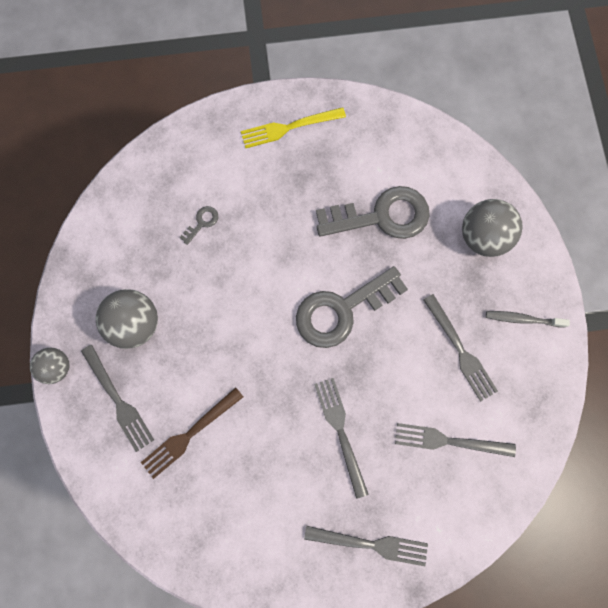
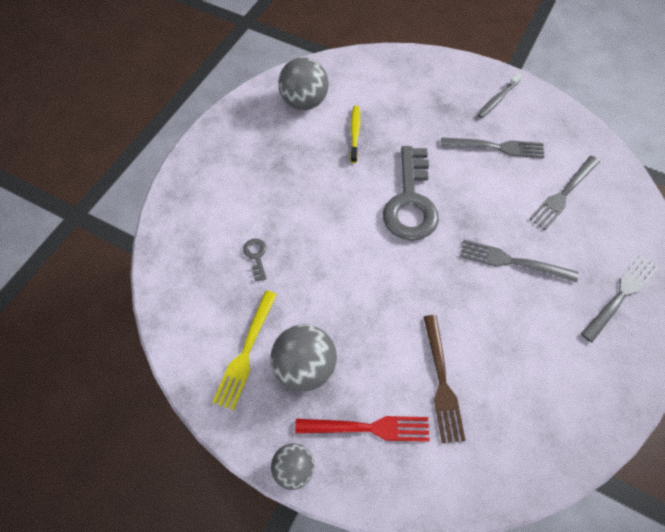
camera: 55 degrees left, 15 degrees down
grey fork [81,345,154,452] -> red fork [295,416,430,442]
yellow fork [241,107,346,148] -> yellow fork moved to [212,290,277,410]
grey key [316,186,430,239] -> yellow toothbrush [350,106,360,163]
grey ball [462,199,523,257] -> grey ball moved to [278,57,329,110]

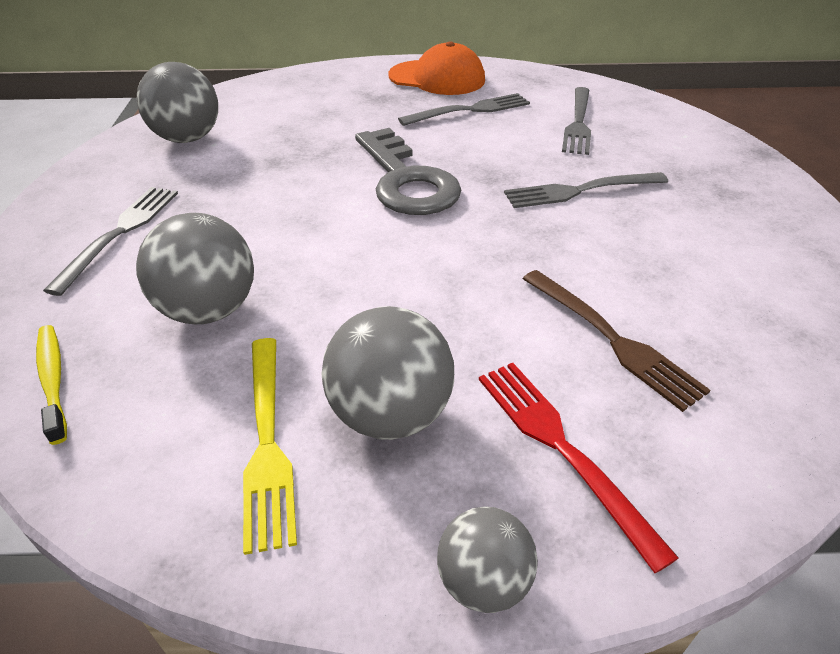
camera: 30 degrees left, 20 degrees down
grey key [243,238,267,282] -> grey ball [136,213,254,324]
red fork [295,416,430,442] -> red fork turned 90 degrees counterclockwise [479,363,679,573]
yellow toothbrush [350,106,360,163] -> yellow toothbrush moved to [36,325,67,445]
grey toothbrush [477,73,522,118] -> orange cap [388,41,485,95]
grey fork [581,255,659,342] -> grey fork moved to [43,187,178,296]

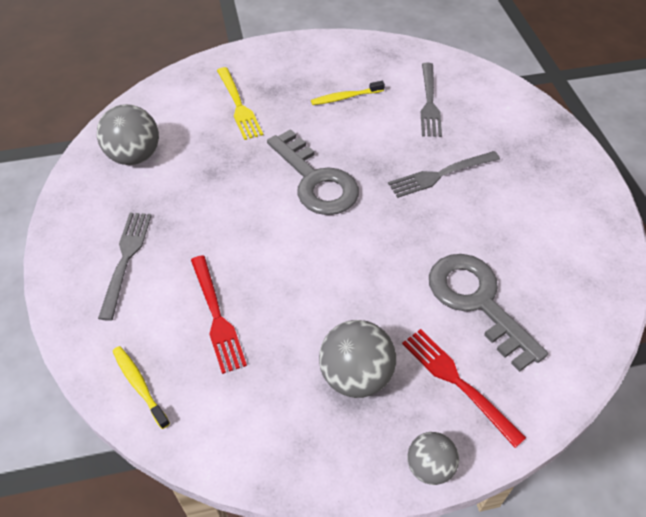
camera: 10 degrees left, 10 degrees up
grey ball [136,213,254,324] -> red fork [191,255,247,374]
yellow fork [243,338,297,555] -> yellow fork moved to [217,67,263,140]
orange cap [388,41,485,95] -> none
grey fork [398,93,530,126] -> yellow toothbrush [311,81,385,105]
brown fork [523,270,711,412] -> grey key [429,254,548,372]

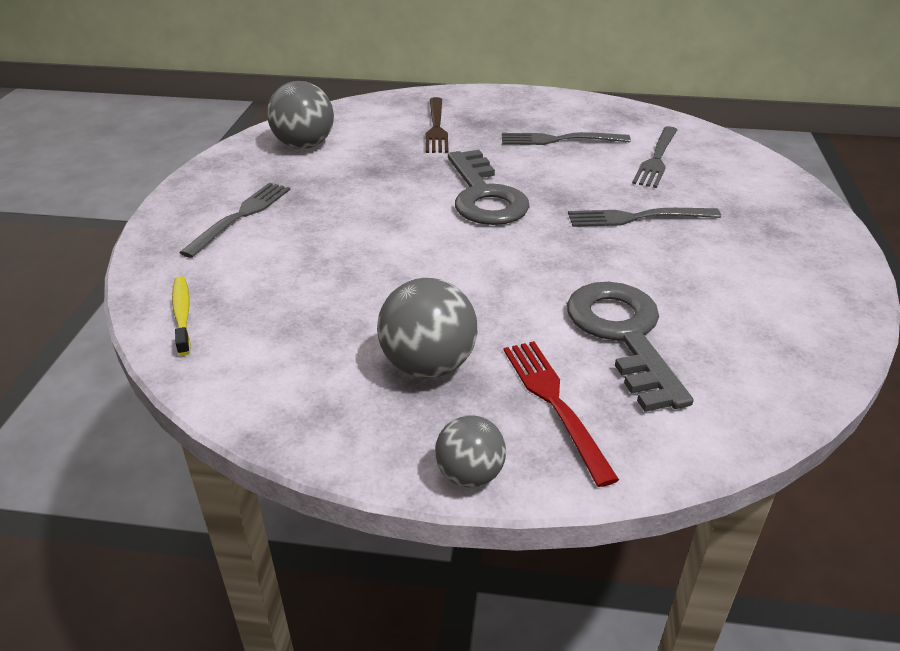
camera: 20 degrees right, 15 degrees down
red fork [191,255,247,374] -> none
yellow fork [217,67,263,140] -> brown fork [425,97,449,153]
yellow toothbrush [311,81,385,105] -> grey fork [502,132,631,145]

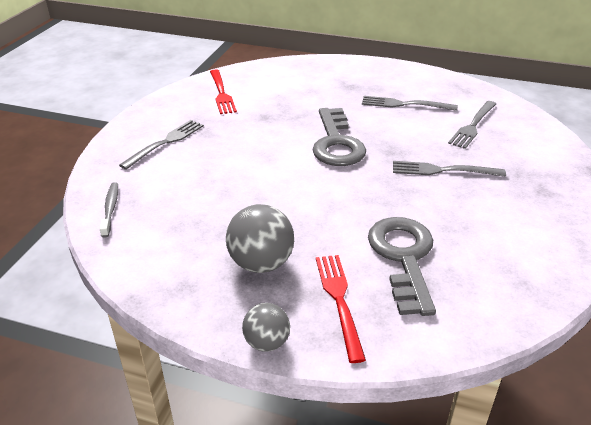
camera: 10 degrees right, 0 degrees up
yellow toothbrush [172,276,191,356] -> grey toothbrush [100,182,118,238]
grey ball [267,81,334,149] -> red fork [210,69,237,114]
brown fork [425,97,449,153] -> none

